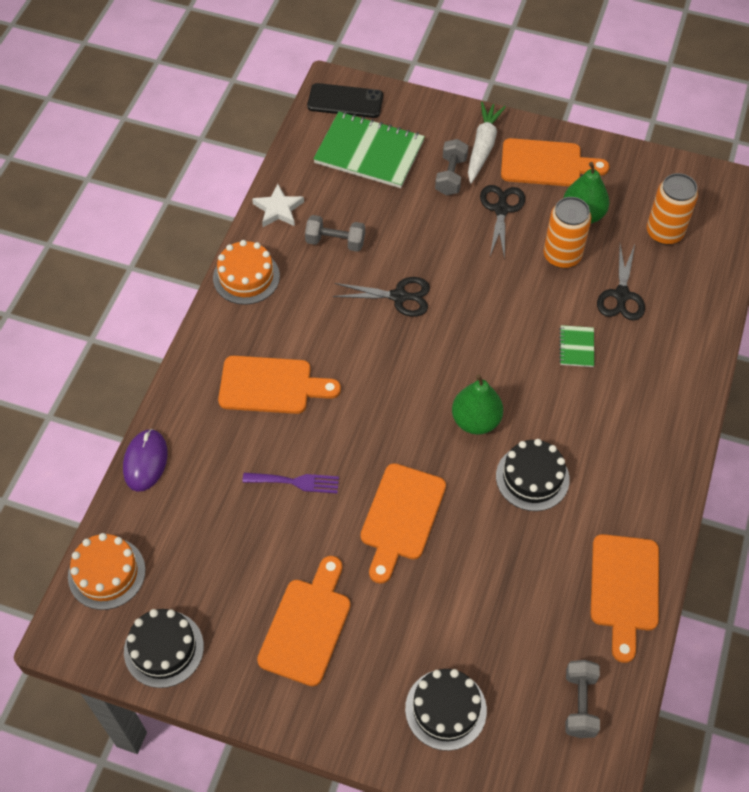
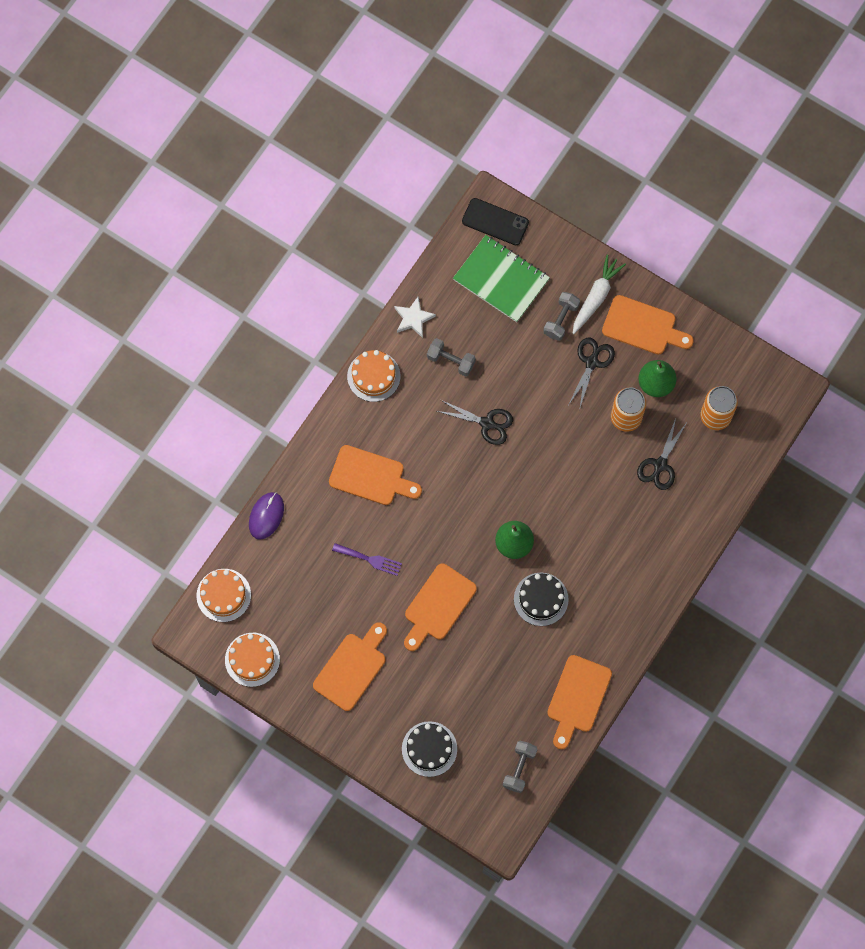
camera: 15 degrees right, 15 degrees up
black cake [124,609,204,688] -> orange cake [225,633,280,687]
green notebook [559,325,594,367] -> none

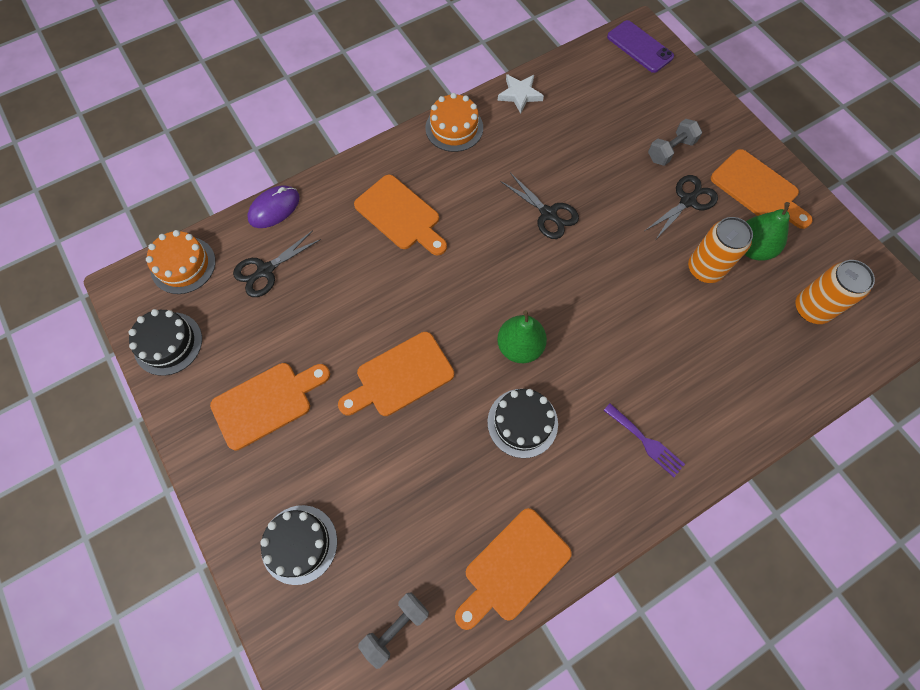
camera: 25 degrees right, 5 degrees down
orange cake [225,633,280,687] -> black cake [129,309,202,376]
purple fork [332,543,402,576] -> purple fork moved to [603,403,685,477]
grey dumbbell [427,338,476,377] -> none
green notebook [453,235,550,322] -> none
black phone [462,198,529,245] -> purple phone [607,20,674,73]
white carrot [573,254,626,334] -> none
black scissors [637,419,686,490] -> black scissors moved to [233,230,321,297]

